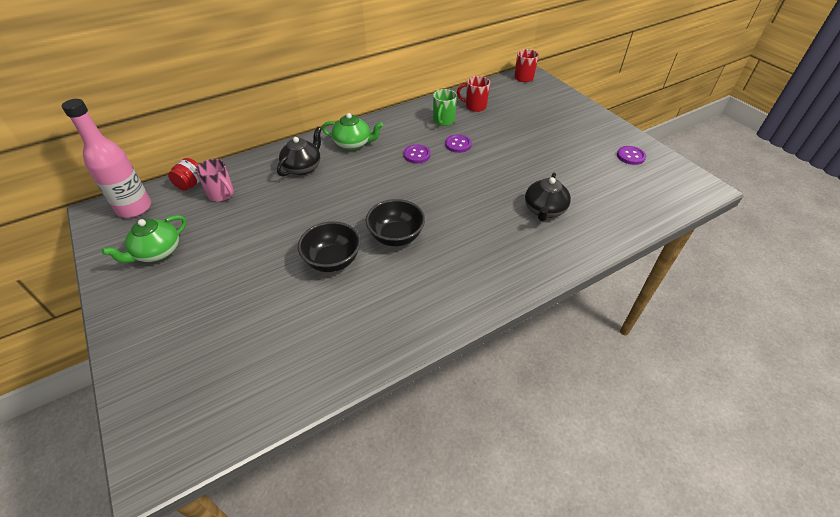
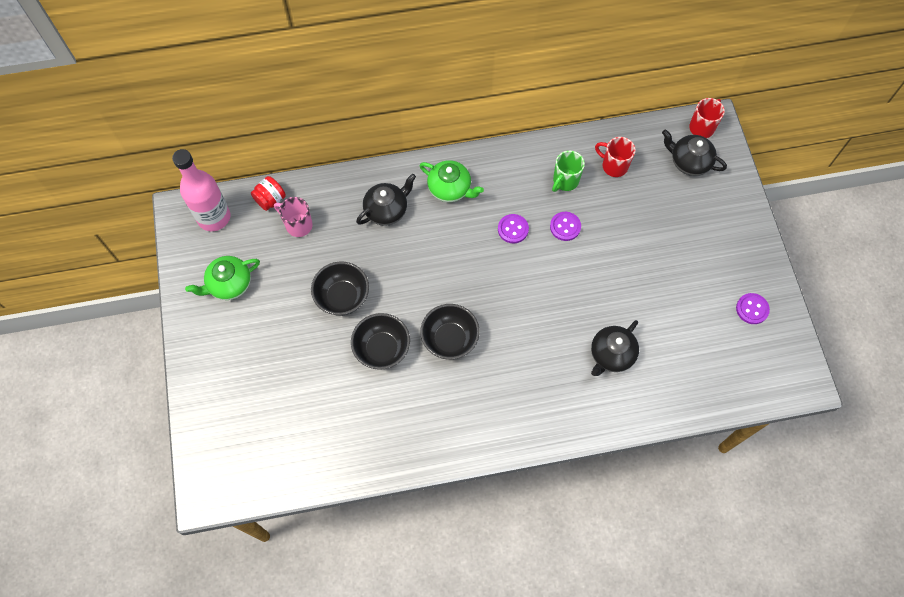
camera: 20 degrees right, 20 degrees up
pink mug [195,159,234,202] -> pink mug turned 150 degrees clockwise [274,197,313,237]
none -> black bowl [311,262,369,316]
none -> black teapot [662,130,727,176]

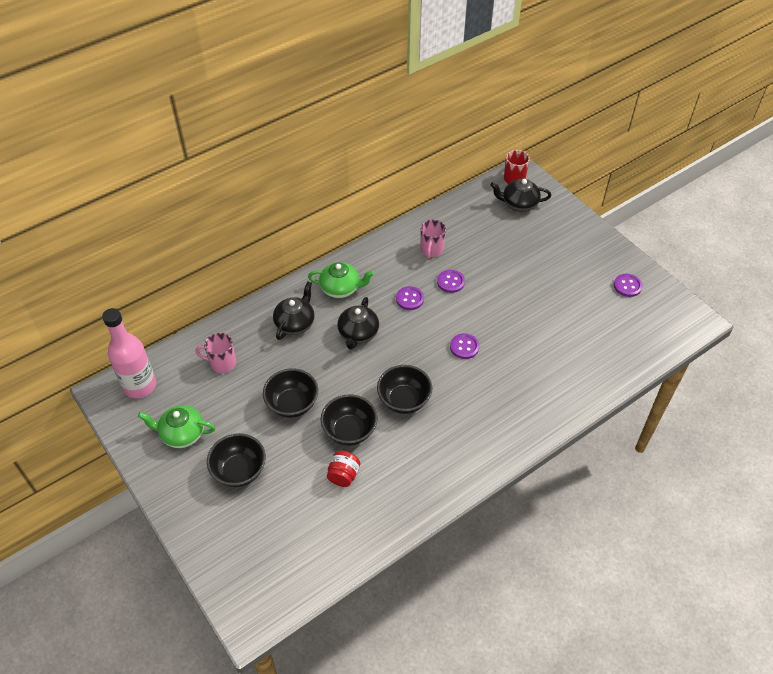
camera: 25 degrees left, 15 degrees down
green teapot [185,256,260,300] -> green teapot turned 60 degrees clockwise [138,405,215,448]
red jar [251,176,286,211] -> red jar moved to [327,451,360,487]
green mug [552,151,585,192] -> pink mug [420,219,446,258]
black teapot [591,320,639,376] -> black teapot moved to [337,297,379,349]
red mug [595,137,636,177] -> none
none -> black bowl [207,433,266,487]
none -> purple button [450,333,479,359]

